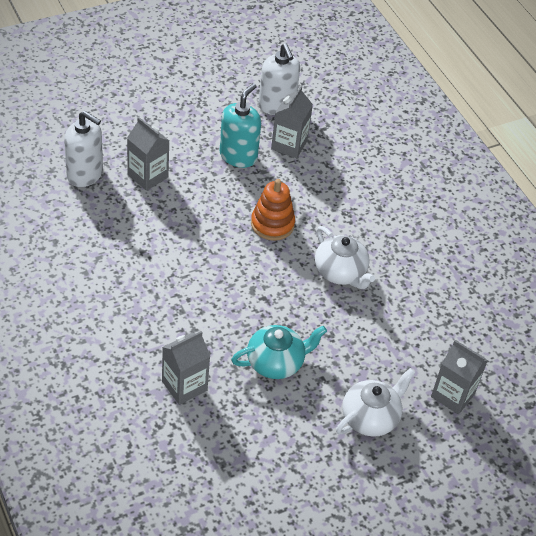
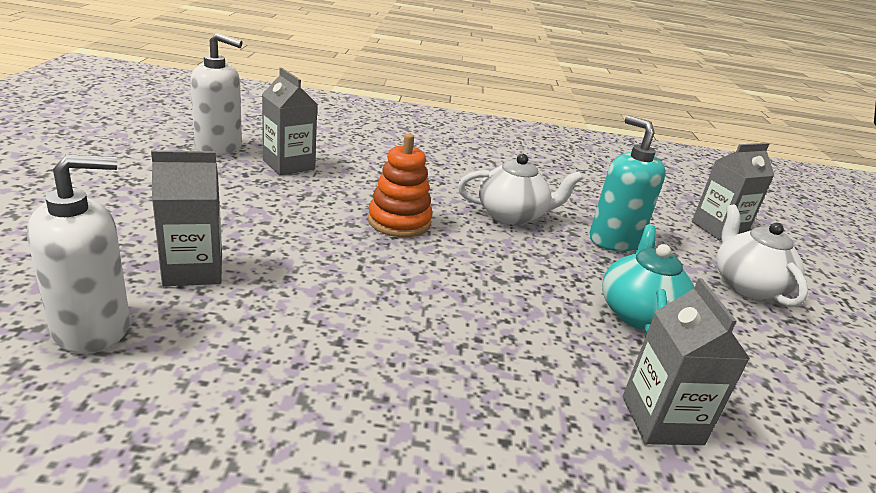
camera: 60 degrees left, 20 degrees down
turquoise soap dispenser [219,83,261,168] -> turquoise soap dispenser moved to [590,115,666,252]

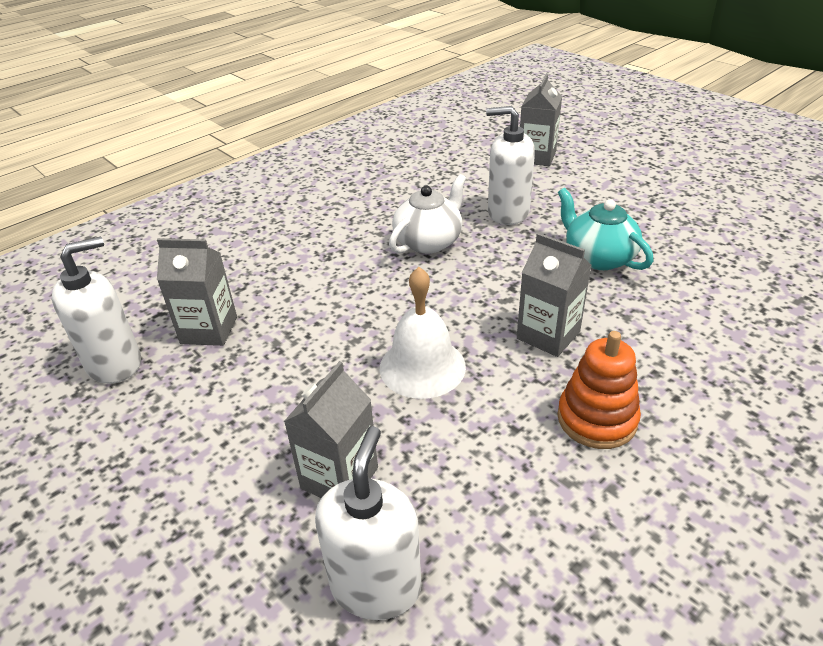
camera: 40 degrees left, 10 degrees up
orange stacking toy [368,134,433,237] -> orange stacking toy moved to [557,331,641,449]
turquoise soap dispenser [590,115,666,252] -> white soap dispenser [486,106,535,225]
grey carton [623,278,750,445] -> grey carton moved to [517,233,592,357]
white teapot [716,205,808,307] -> none
none -> white bell [380,267,466,399]

